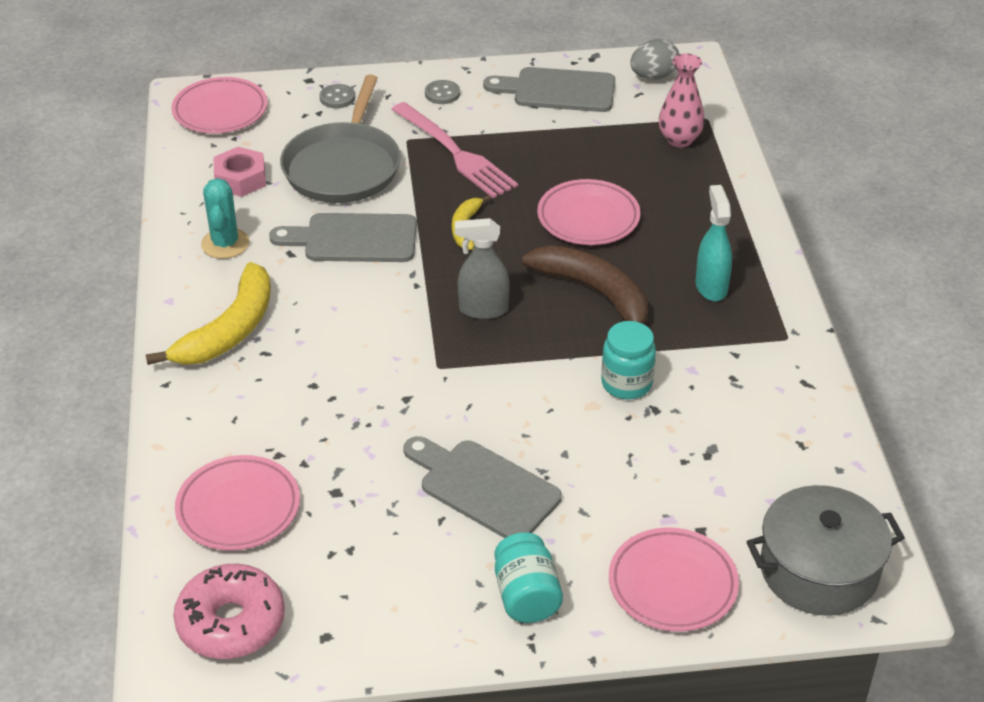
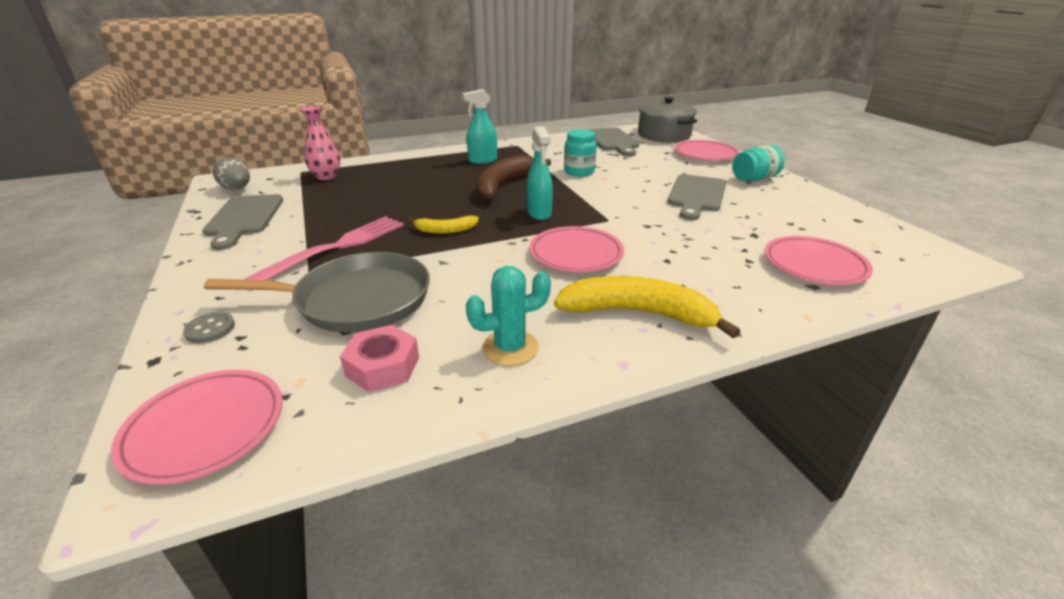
camera: 105 degrees left, 10 degrees down
pink donut [173,564,285,659] -> none
grey cutting board [269,213,417,262] -> grey cutting board moved to [587,127,639,156]
grey button [425,80,460,104] -> none
grey spray bottle [455,218,510,319] -> turquoise spray bottle [526,126,553,220]
pink plate [537,179,641,245] -> pink plate moved to [529,226,624,272]

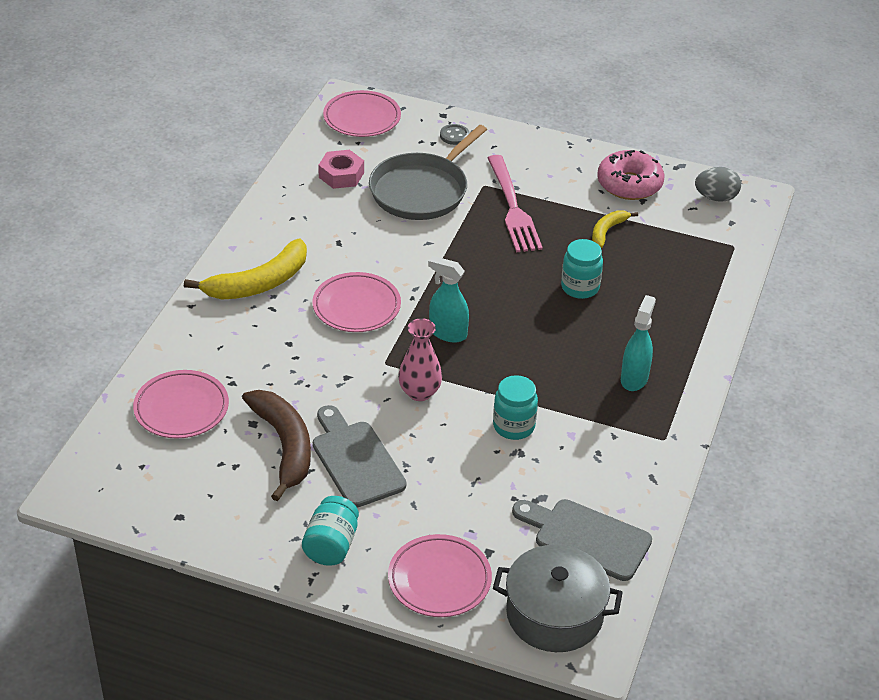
camera: 130 degrees right, 10 degrees up
grey cutting board [203,194,283,250] -> pink donut [597,150,664,200]
pink vase [300,106,341,180] -> pink vase moved to [398,318,442,401]
yellow banana [408,216,479,234] -> yellow banana moved to [592,210,638,248]
turquoise cactus [466,266,551,366] -> none
brown banana [476,155,551,200] -> brown banana moved to [242,390,311,501]
none -> turquoise jar [561,239,603,299]

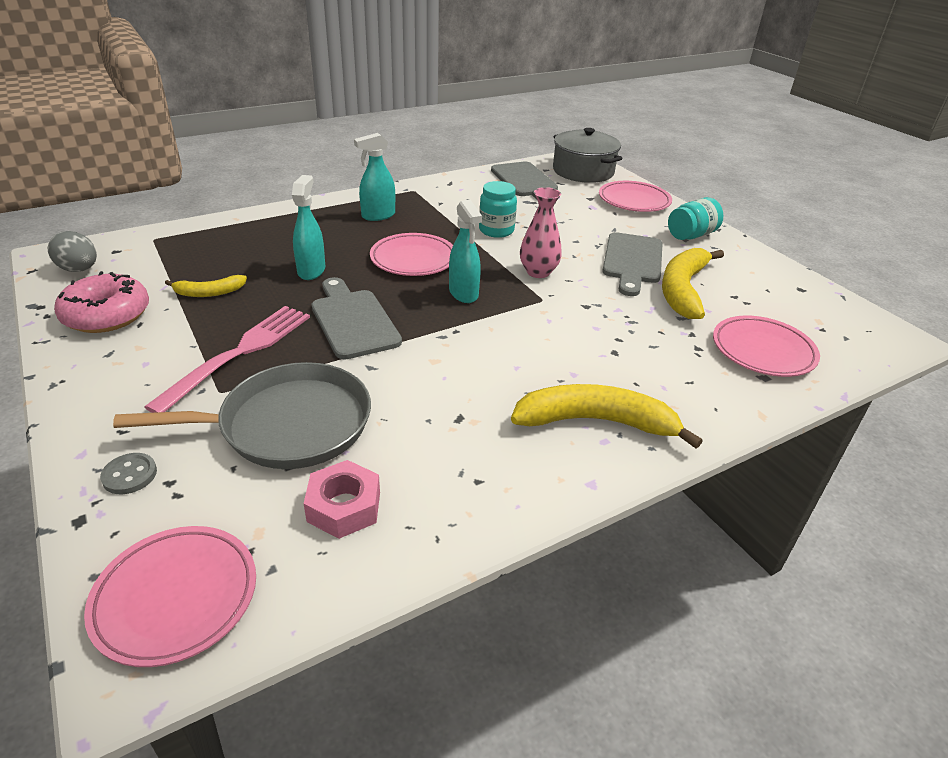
camera: 140 degrees left, 5 degrees down
brown banana [242,390,311,501] -> yellow banana [662,248,724,319]
pink plate [312,272,401,332] -> pink plate moved to [370,233,453,276]
turquoise jar [561,239,603,299] -> turquoise spray bottle [292,175,325,280]
none -> grey cutting board [312,277,402,360]

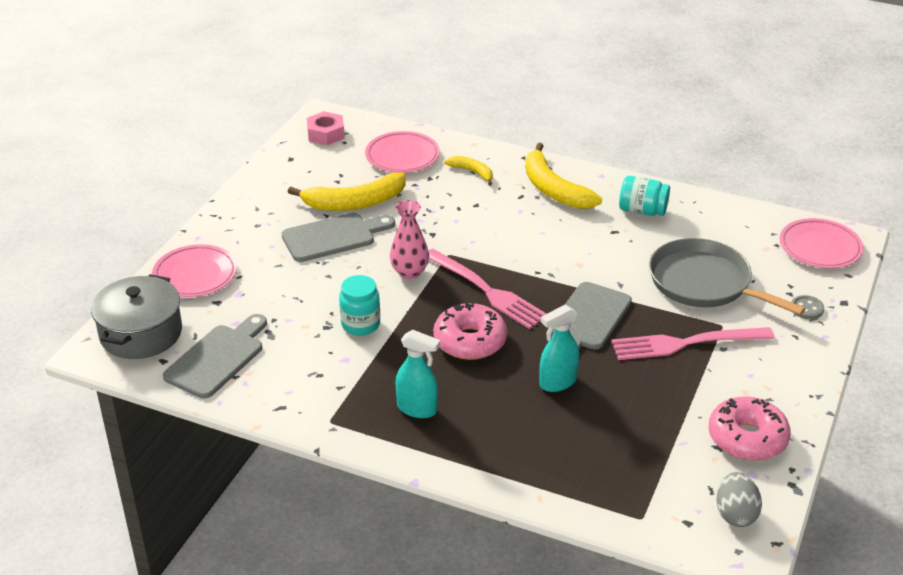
camera: 125 degrees left, 0 degrees up
yellow banana [165,275,247,297] -> yellow banana moved to [444,156,493,186]
pink nut [303,460,380,539] -> pink nut moved to [307,111,345,145]
pink plate [370,233,453,276] -> pink donut [433,302,507,360]
turquoise spray bottle [449,200,482,303] -> pink fork [428,249,546,329]
turquoise jar [668,197,723,240] -> turquoise jar moved to [619,176,670,216]

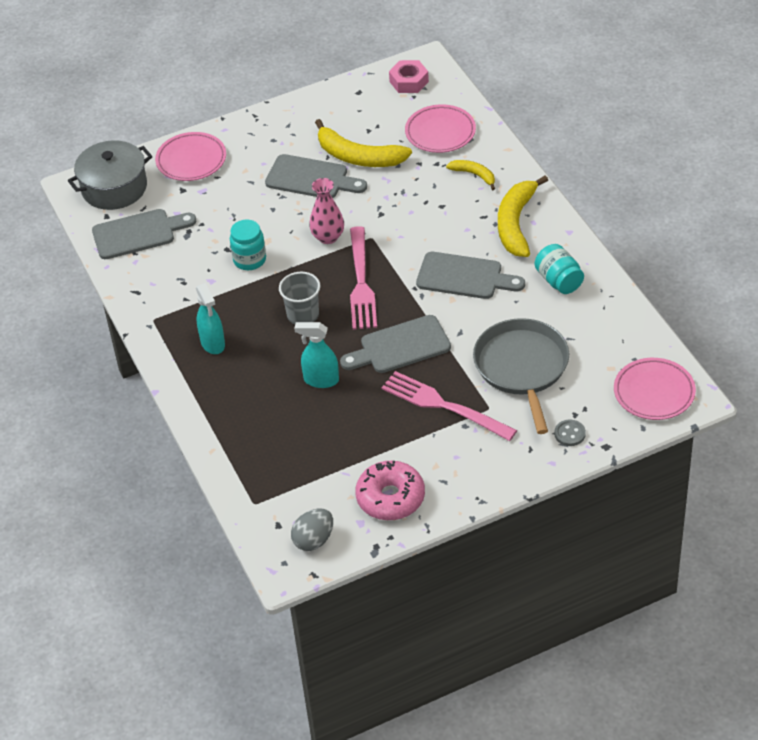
camera: 45 degrees right, 10 degrees up
pink donut [433,302,507,360] -> grey cup [279,272,321,324]
yellow banana [444,156,493,186] -> yellow banana turned 45 degrees counterclockwise [446,160,495,190]
none -> grey cutting board [416,252,525,299]

